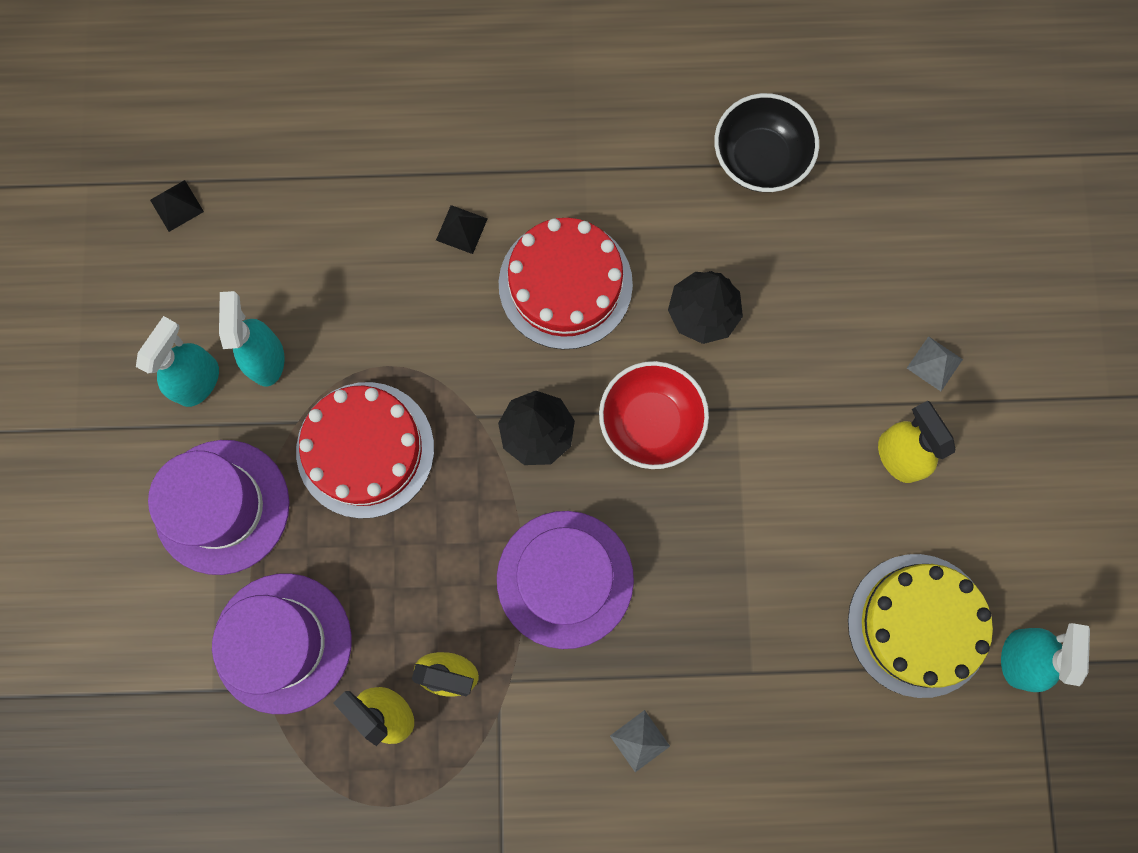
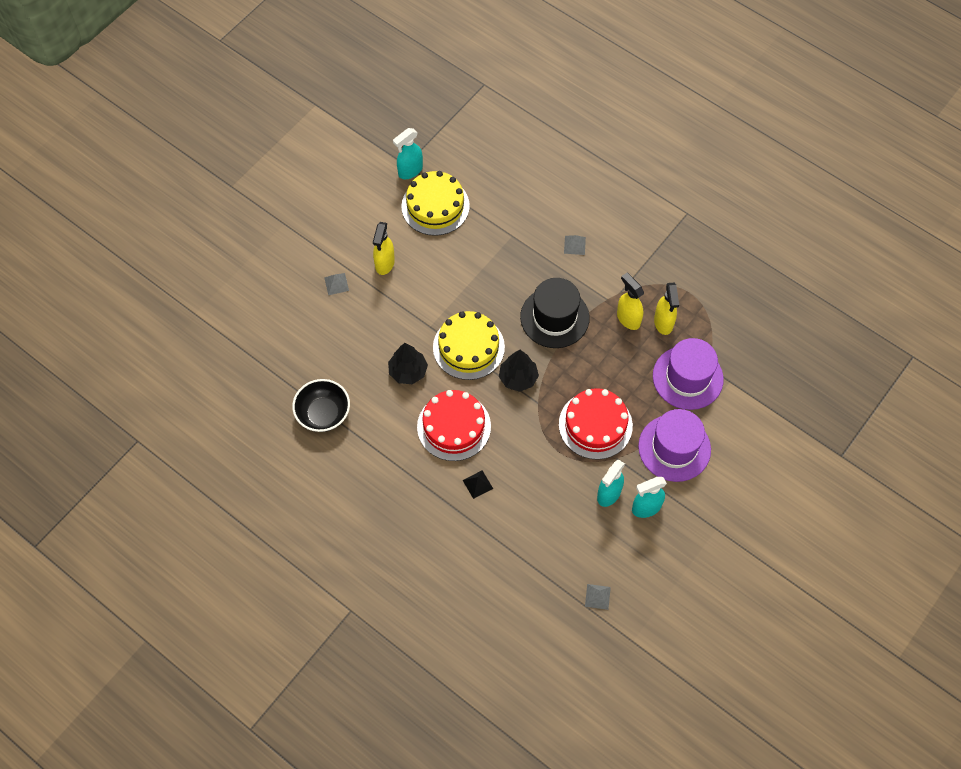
camera: 140 degrees left, 15 degrees down
black pyramid [150,180,204,232] -> grey pyramid [585,584,611,610]
purple hat [497,511,634,649] -> black hat [520,278,590,348]
red bowl [599,361,709,469] -> yellow cake [433,311,505,380]

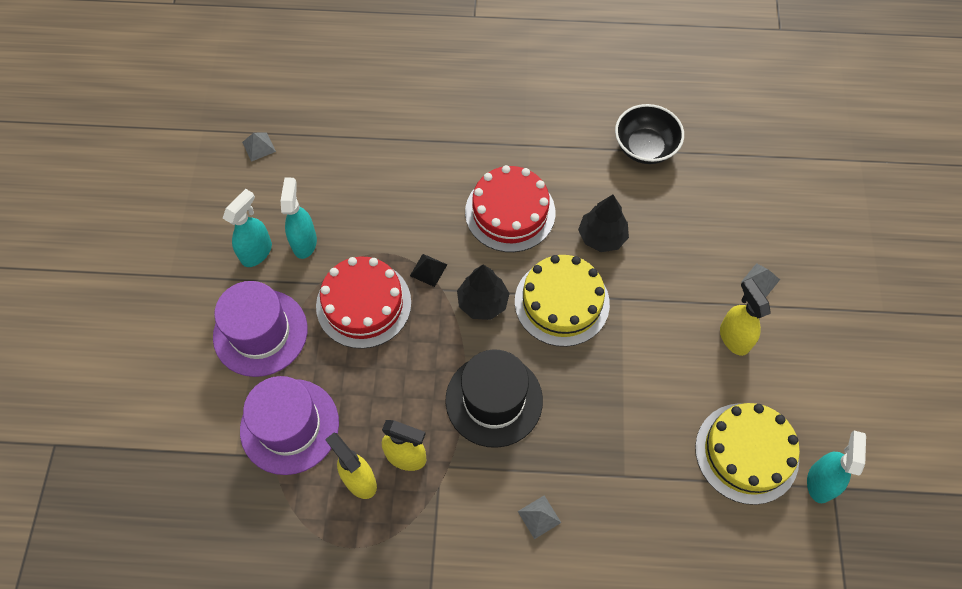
camera: 145 degrees right, 0 degrees up
black pyramid [463,470,493,499] -> black pyramid moved to [410,254,447,287]

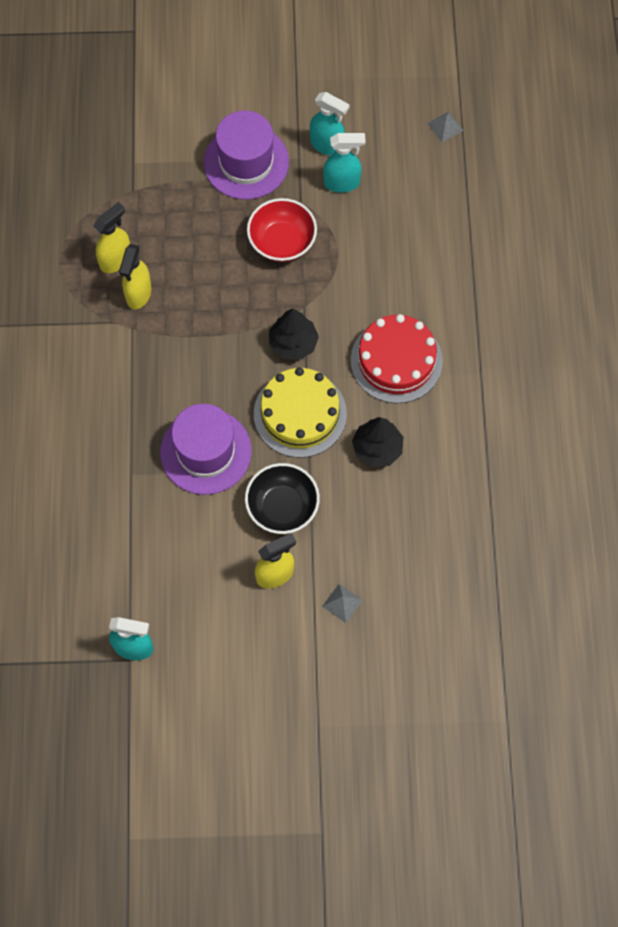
camera: 85 degrees right, 5 degrees up
purple hat [240,376,339,475] -> purple hat moved to [160,404,252,495]
red cake [316,257,411,349] -> red bowl [247,198,317,262]
black pyramid [410,254,447,287] -> none
black hat [445,350,543,448] -> none
grey pyramid [518,495,561,539] -> none
black bowl [615,104,684,164] -> black bowl moved to [245,463,320,534]
yellow cake [695,403,800,505] -> none

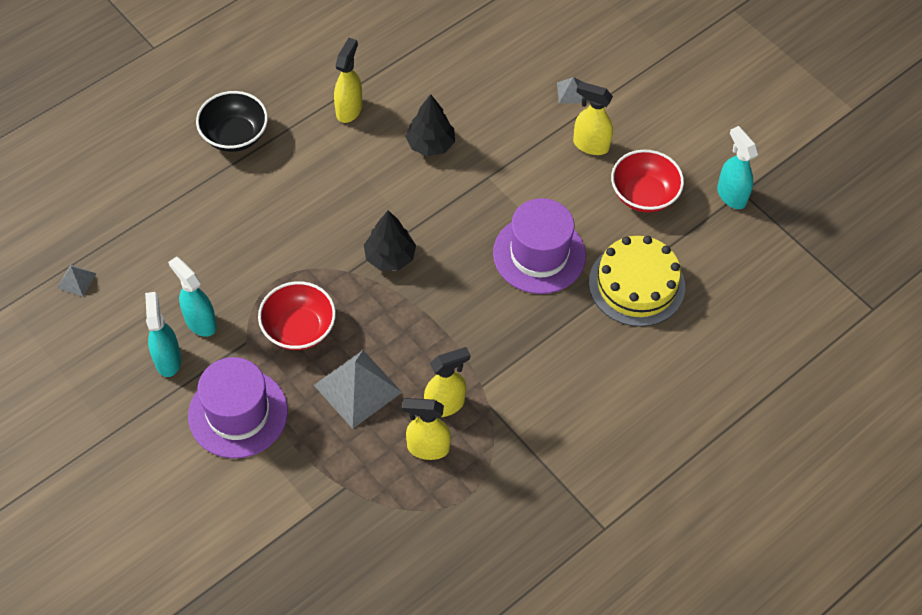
camera: 130 degrees left, 10 degrees down
black bowl [245,463,320,534] -> black bowl moved to [196,91,268,152]
yellow cake [254,367,347,458] -> yellow cake moved to [589,236,685,327]
red cake [351,314,443,403] -> none
none -> grey pyramid [314,350,402,429]
none -> yellow spray bottle [334,38,362,123]
none -> red bowl [611,149,684,212]

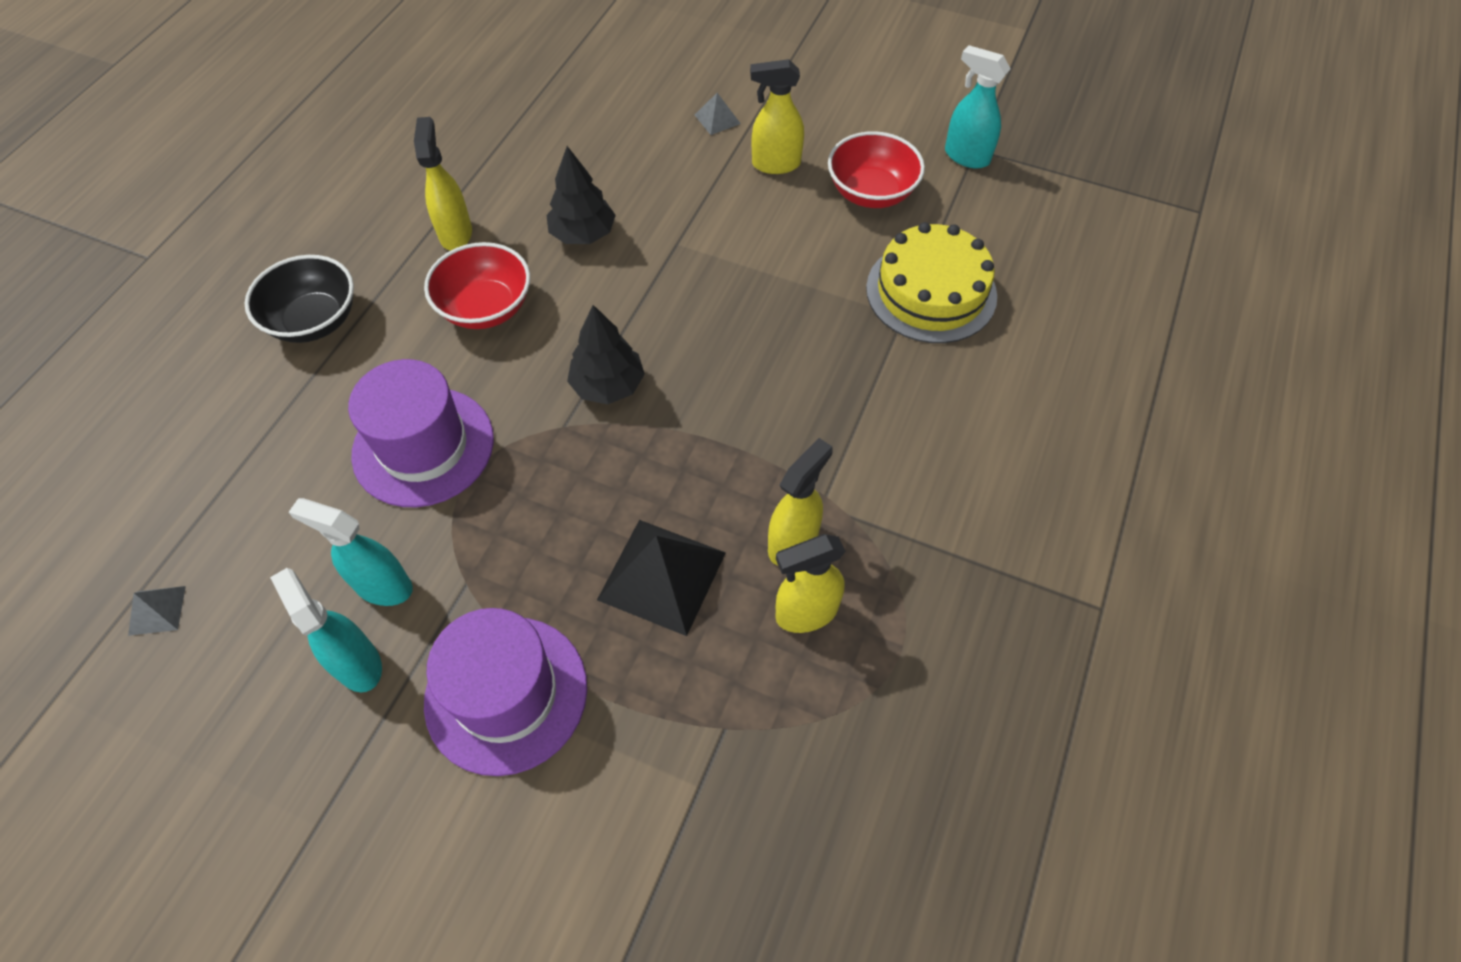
camera: 25 degrees left, 0 degrees up
red bowl [258,281,336,350] -> red bowl moved to [424,242,530,329]
grey pyramid [314,350,402,429] -> black pyramid [597,520,726,636]
purple hat [493,198,586,294] -> purple hat moved to [348,359,494,507]

